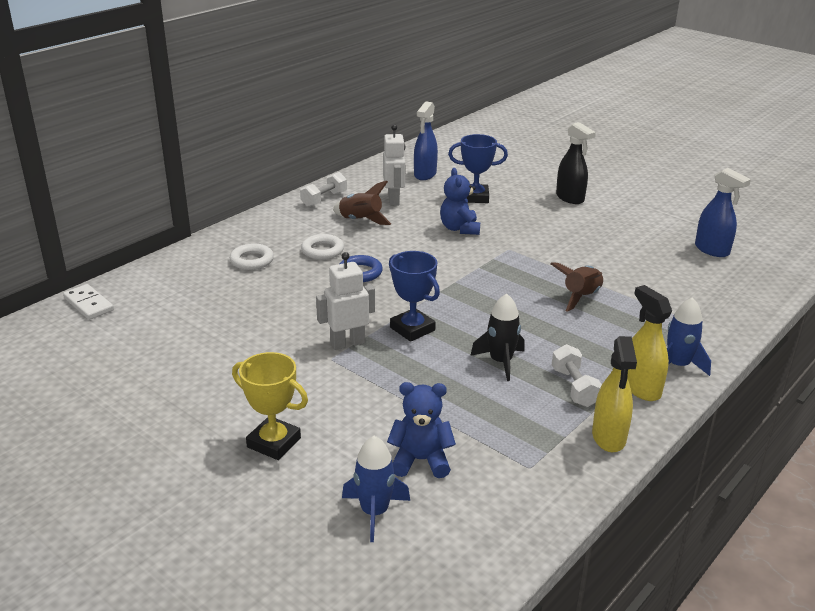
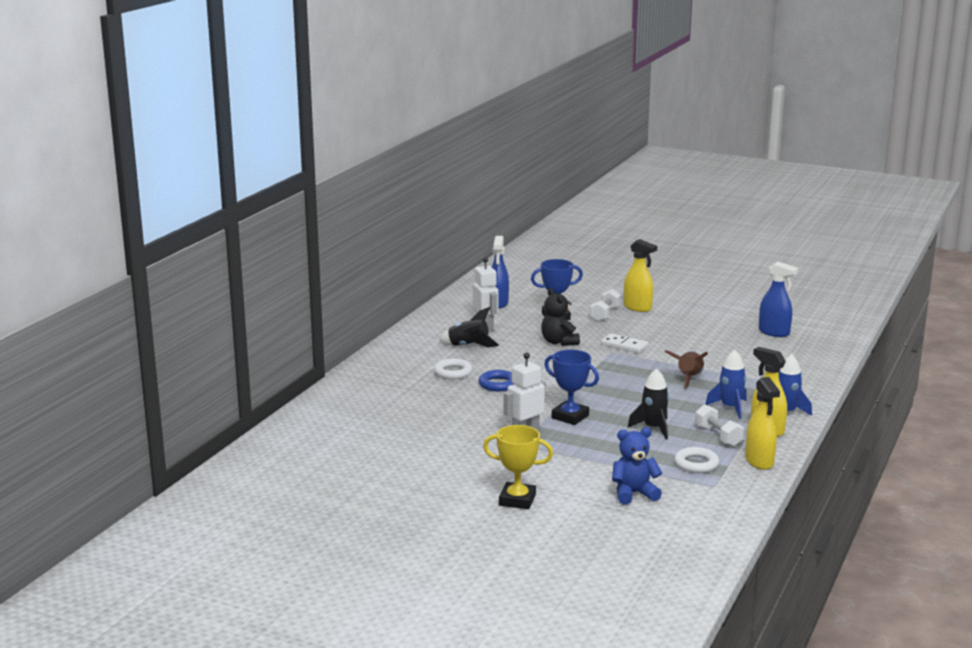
camera: 15 degrees left, 10 degrees down
white domino [63,284,114,320] -> white domino moved to [601,333,649,353]
white ring [230,244,274,270] -> white ring moved to [674,447,719,473]
white dumbbell [300,172,347,207] -> white dumbbell moved to [590,289,621,322]
brown rocket [333,181,391,225] -> black rocket [439,307,499,347]
blue rocket [342,436,410,542] -> blue rocket moved to [705,350,747,419]
blue teddy bear [440,168,480,235] -> black teddy bear [541,288,580,346]
black spray bottle [556,122,596,204] -> yellow spray bottle [624,239,657,312]

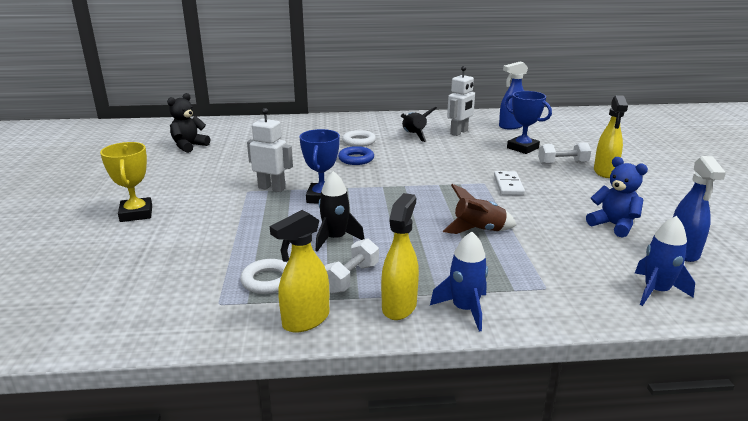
camera: 60 degrees right, 5 degrees up
black teddy bear [541,288,580,346] -> black teddy bear moved to [167,93,210,153]
blue teddy bear [612,427,662,505] -> blue teddy bear moved to [586,157,648,238]
blue rocket [705,350,747,419] -> blue rocket moved to [634,216,695,306]

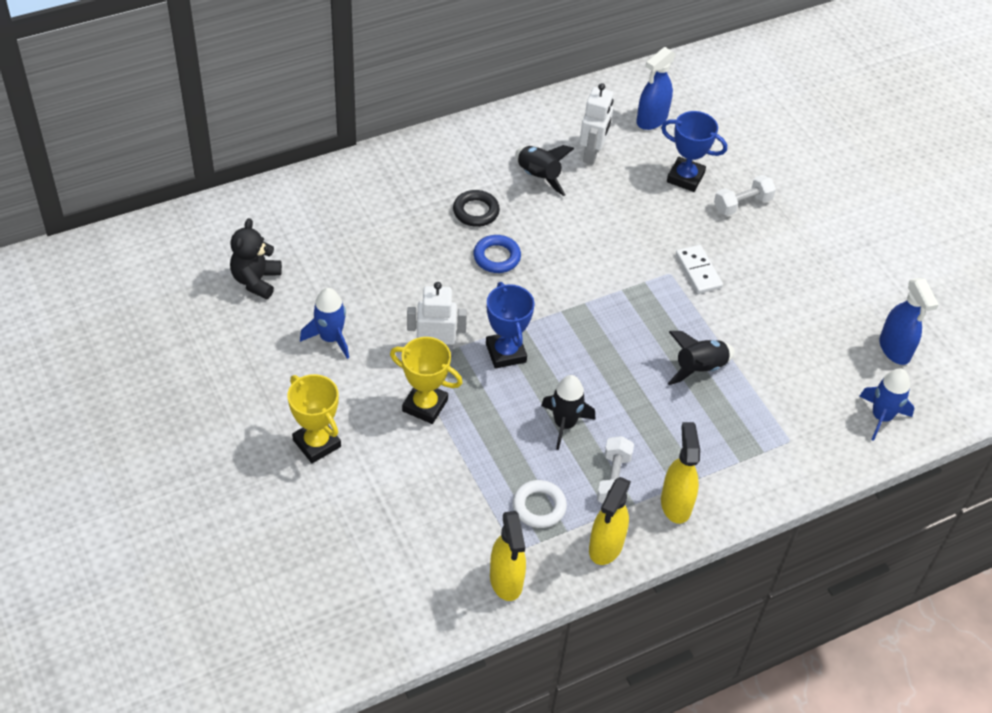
camera: 25 degrees left, 25 degrees up
white ring [342,130,376,147] -> black ring [453,190,500,227]
blue rocket [430,232,488,332] -> blue rocket moved to [300,288,349,359]
brown rocket [443,184,517,234] -> black rocket [668,331,735,385]
blue teddy bear [586,157,648,238] -> none
yellow spray bottle [594,95,628,178] -> yellow spray bottle moved to [490,511,526,601]
none -> yellow trophy [390,337,463,424]

